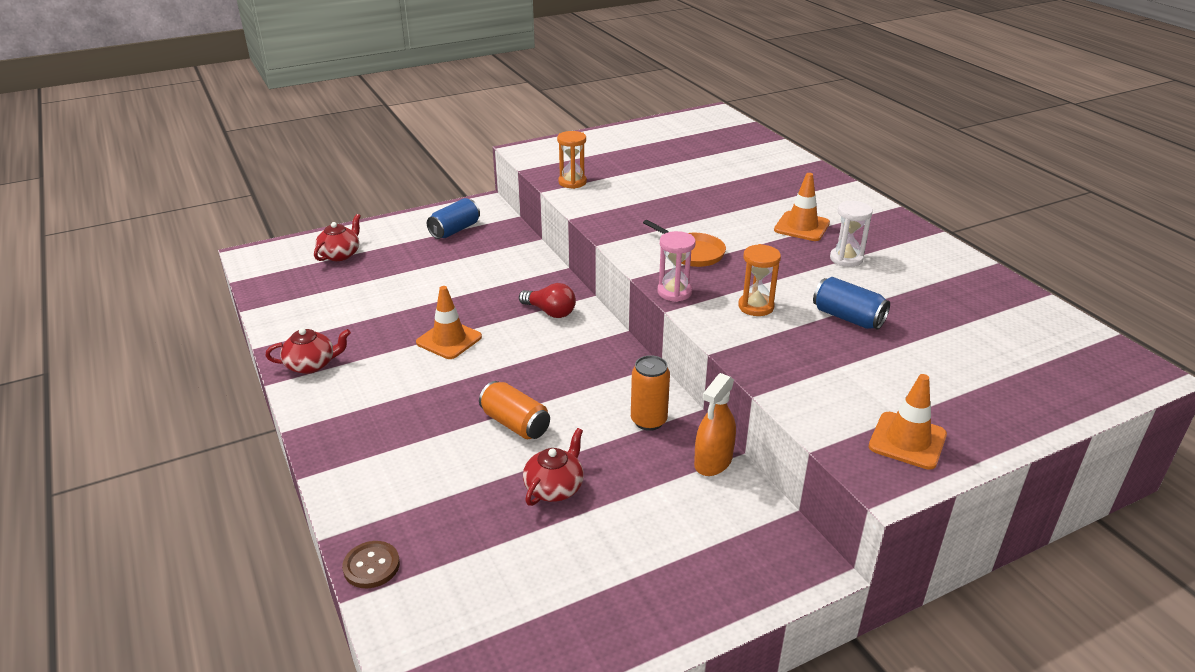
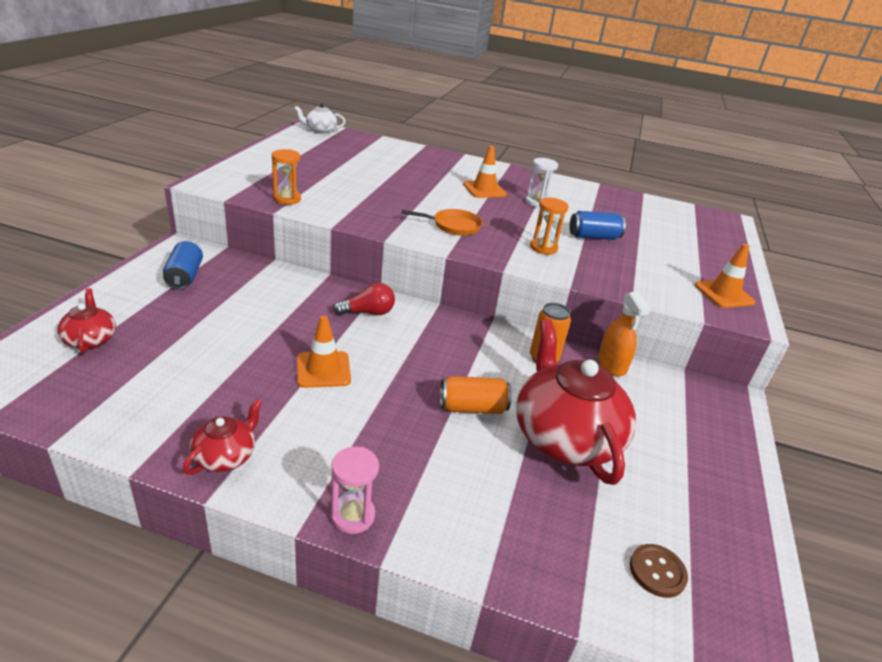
camera: 50 degrees left, 0 degrees up
brown button [342,541,400,588] -> brown button moved to [630,544,688,598]
red teapot [523,428,584,506] -> red teapot [516,319,636,485], size x2.12
pink hourglass [657,231,696,302] -> pink hourglass moved to [331,447,379,534]
none -> white teapot [294,103,346,134]

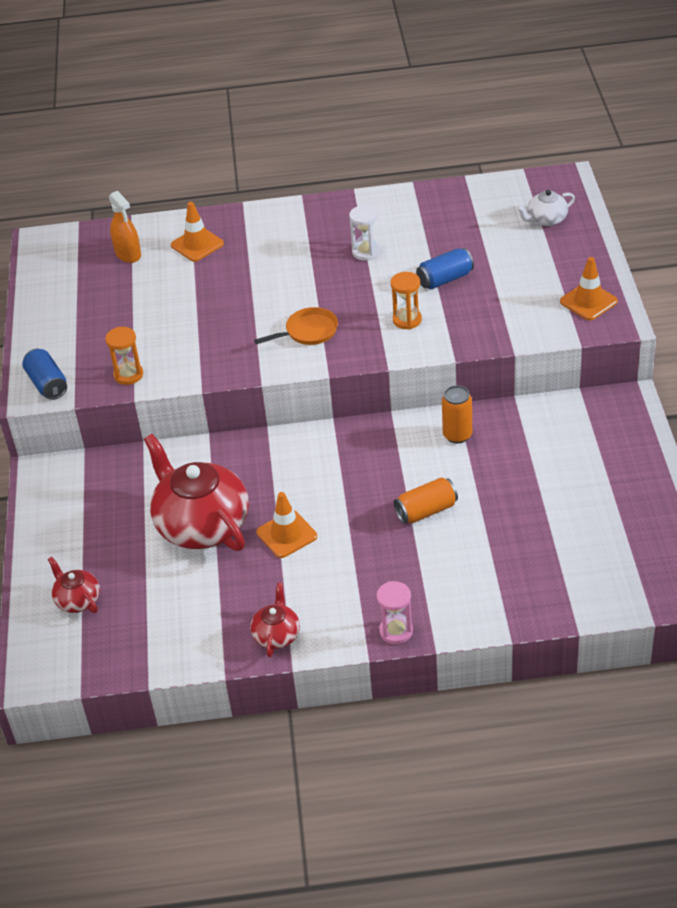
camera: 15 degrees left, 10 degrees up
blue can [163,241,203,289] -> blue can moved to [22,349,67,400]
white teapot [294,103,346,134] -> white teapot moved to [517,190,575,226]
red light bulb [333,283,395,315] -> none
orange traffic cone [463,146,507,198] -> orange traffic cone moved to [171,202,224,262]
red teapot [516,319,636,485] -> red teapot moved to [144,434,249,551]
orange spray bottle [598,292,650,377] -> orange spray bottle moved to [109,191,141,263]
brown button [630,544,688,598] -> none

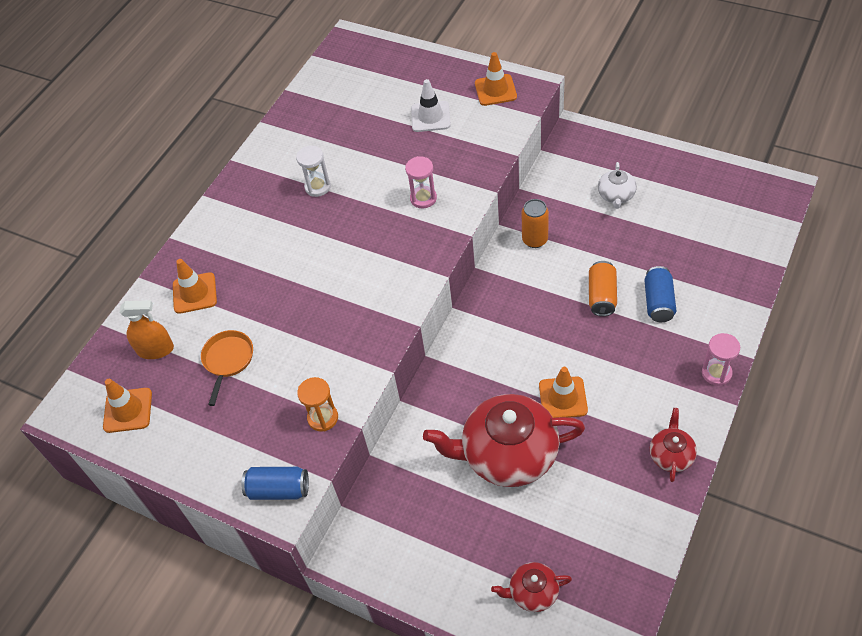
camera: 55 degrees left, 10 degrees up
red teapot [250,583,300,657] -> red teapot turned 60 degrees clockwise [650,408,697,482]
orange pan [254,307,338,345] -> orange pan moved to [201,330,253,406]
orange hourglass [391,272,422,330] -> pink hourglass [405,156,437,208]
blue can [416,248,474,289] -> blue can moved to [644,266,676,322]
white teapot [517,190,575,226] -> white teapot moved to [598,162,637,209]
none -> orange traffic cone [103,379,152,433]
none -> white traffic cone [411,79,451,132]

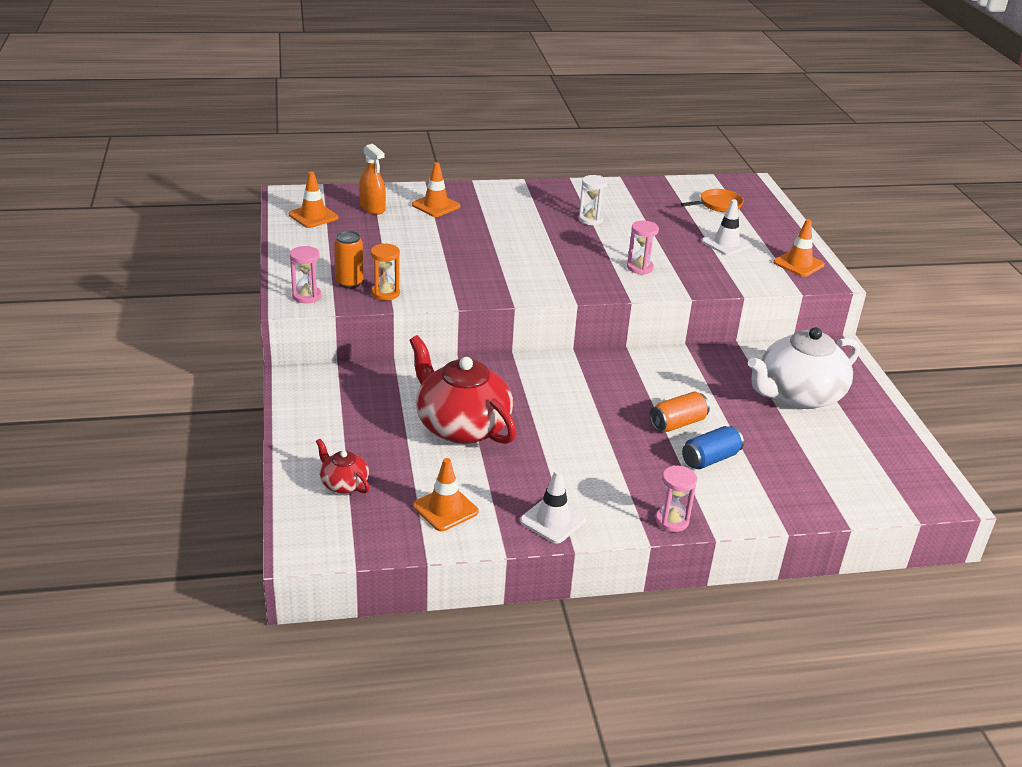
camera: 45 degrees right, 20 degrees down
orange pan [201,330,253,406] -> orange pan moved to [681,189,744,212]
blue can [242,467,309,500] -> pink hourglass [290,246,321,303]
orange can [522,199,549,248] -> orange can moved to [334,231,364,289]
orange traffic cone [539,367,588,418] -> orange traffic cone moved to [413,458,479,531]
white teapot [598,162,637,209] -> white teapot [748,327,860,409], size x2.12
red teapot [650,408,697,482] -> white traffic cone [520,470,586,544]

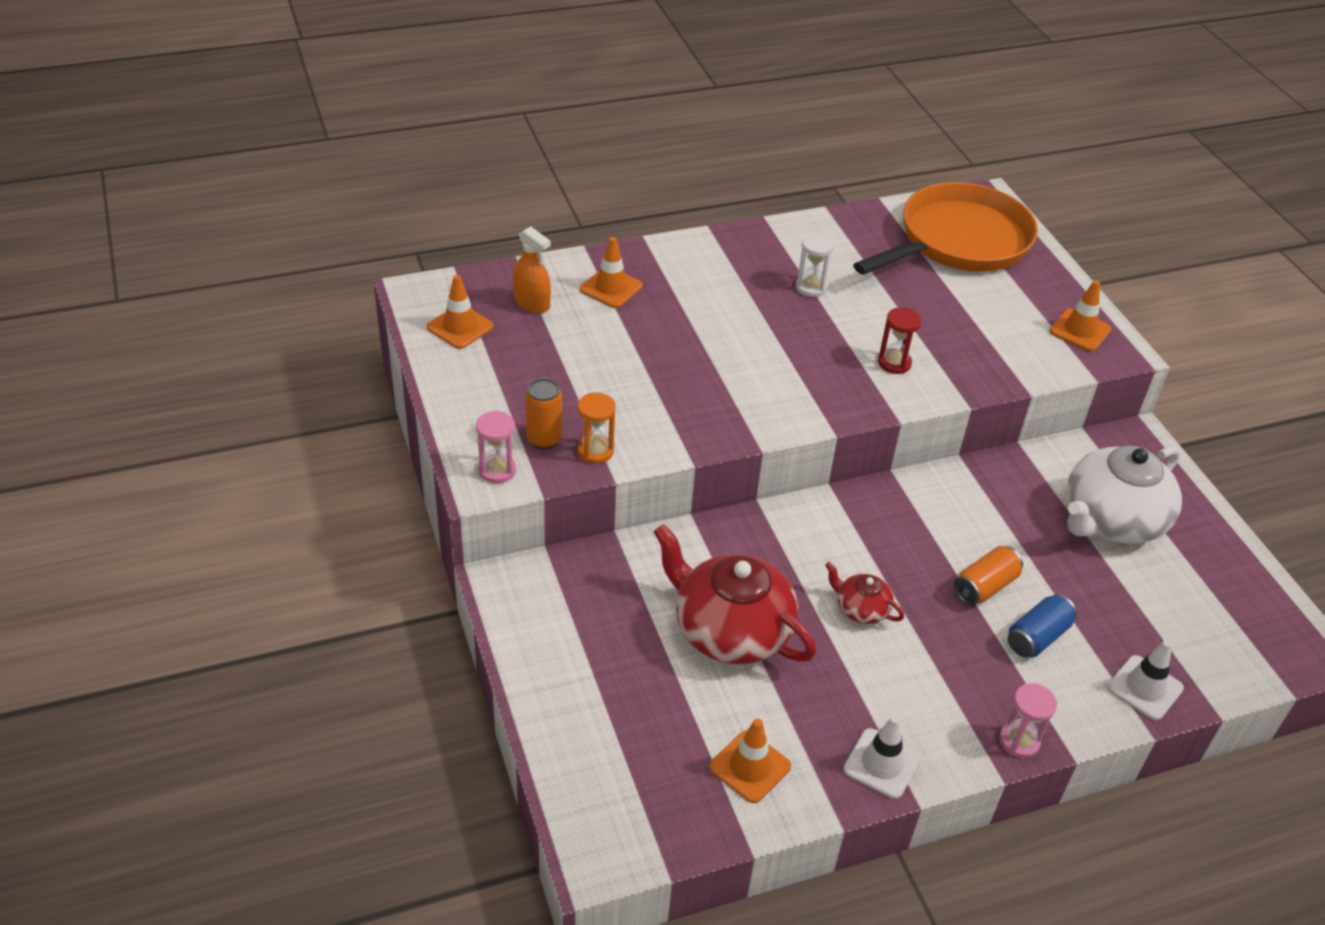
camera: 10 degrees left, 10 degrees up
red teapot [316,439,369,494] -> red teapot moved to [825,562,904,624]
pink hourglass [627,221,659,275] -> red hourglass [878,307,922,374]
orange pan [681,189,744,212] -> orange pan [853,182,1038,275], size x2.46
white traffic cone [702,199,752,256] -> white traffic cone moved to [1107,640,1184,720]

